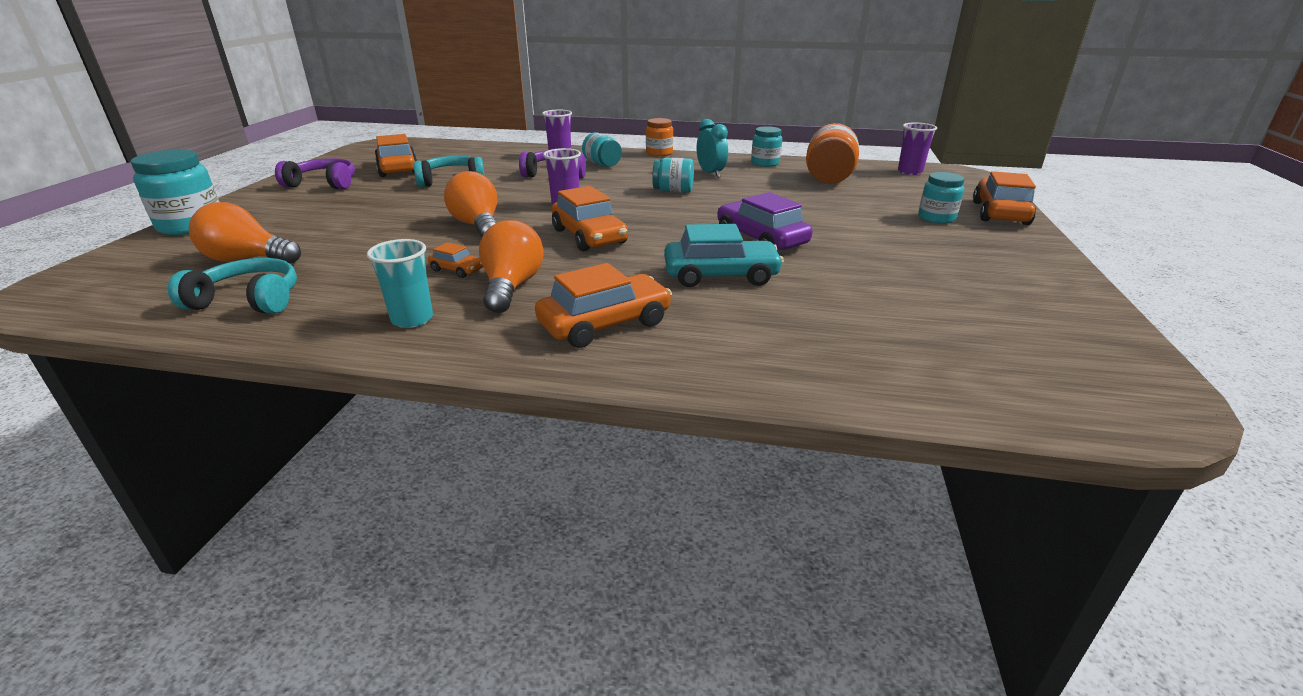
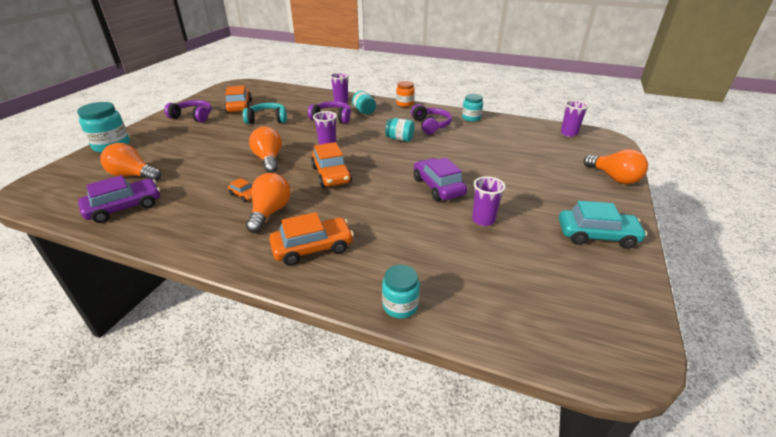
camera: 10 degrees right, 5 degrees up
turquoise headphones [168,258,297,314] -> purple car [78,175,160,223]
turquoise cup [367,239,433,328] -> none
turquoise car [664,224,784,287] -> turquoise car moved to [559,201,647,249]
turquoise clock [697,119,728,178] -> purple headphones [411,104,452,134]
orange jar [806,123,859,184] -> none
turquoise jar [918,172,965,224] -> turquoise jar moved to [382,265,420,318]
orange car [973,171,1036,225] -> orange light bulb [584,149,648,184]
none -> purple cup [472,176,506,226]

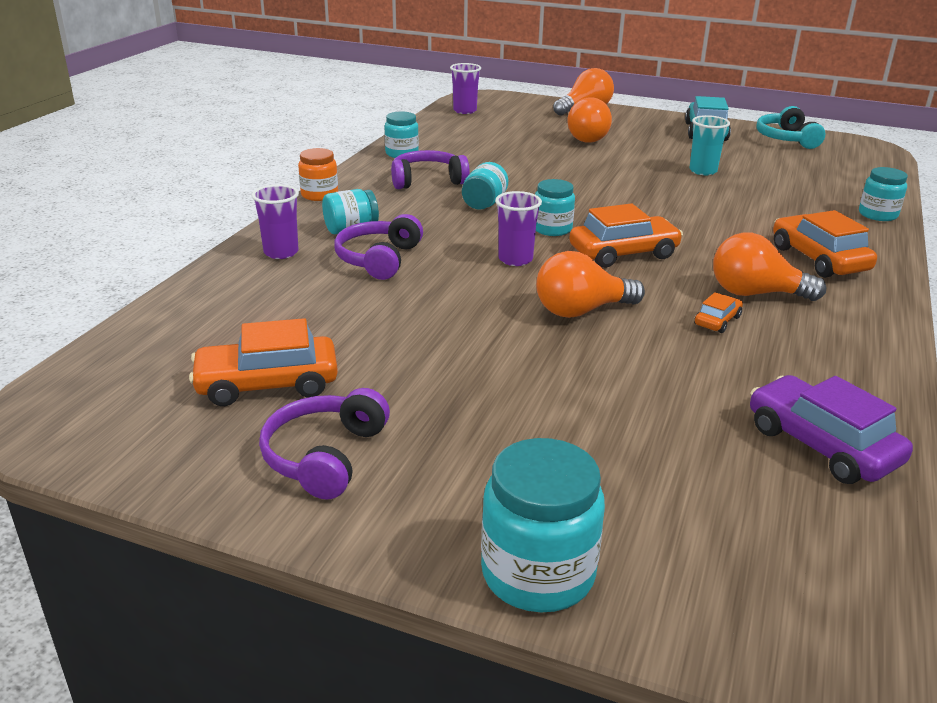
camera: 90 degrees left, 5 degrees down
orange light bulb [100,143,161,181] -> orange light bulb moved to [567,97,612,143]
turquoise headphones [243,103,287,124] -> turquoise headphones moved to [756,106,825,149]
purple car [414,158,467,201] -> none
purple cup [472,176,506,226] -> turquoise cup [689,115,730,175]
none -> turquoise jar [535,179,575,236]

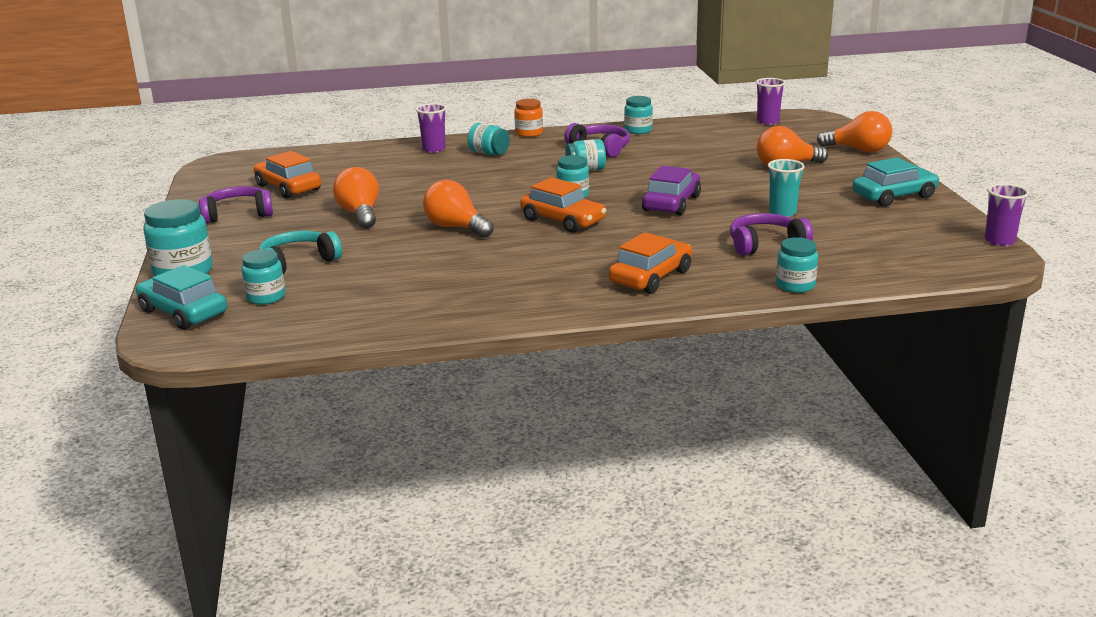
camera: 60 degrees right, 5 degrees down
purple headphones [334,214,423,280] -> purple headphones moved to [730,213,813,256]
purple cup [495,191,542,266] -> purple cup moved to [984,184,1029,246]
orange car [694,292,743,333] -> none
orange light bulb [713,232,826,301] -> orange light bulb moved to [333,167,379,229]
purple car [750,375,913,484] -> purple car moved to [642,165,701,216]
turquoise headphones [756,106,825,149] -> turquoise headphones moved to [259,231,342,274]
none -> turquoise car [136,265,227,330]
none -> turquoise jar [241,249,285,305]

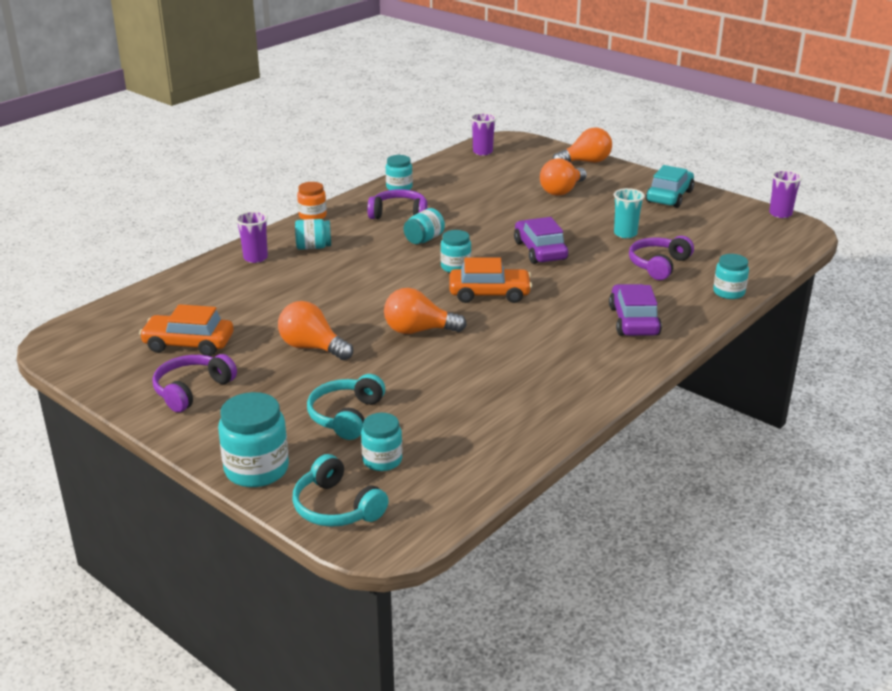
camera: 40 degrees left, 5 degrees up
turquoise car [136,265,227,330] -> turquoise headphones [292,454,389,527]
orange car [609,232,692,294] -> purple car [609,284,662,336]

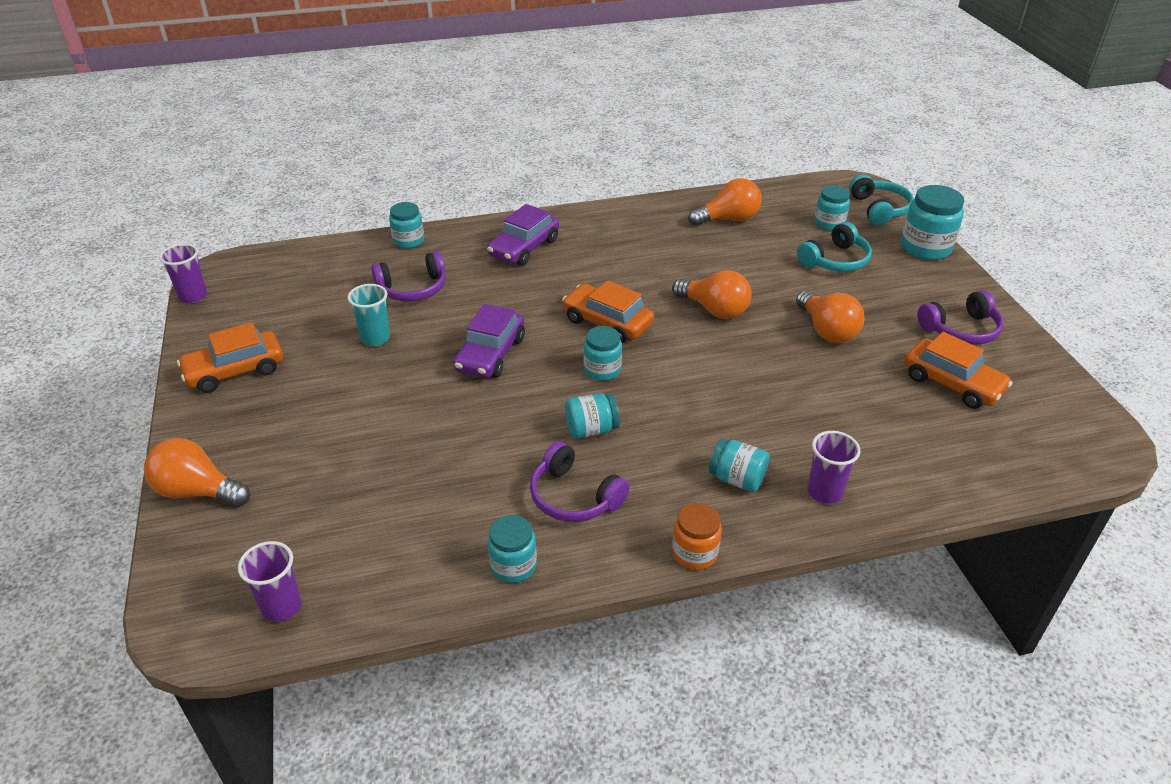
camera: 145 degrees left, 10 degrees up
orange light bulb [540,158,587,196] -> orange light bulb moved to [688,178,762,226]
turquoise car [646,165,694,208] -> orange car [177,322,283,393]

